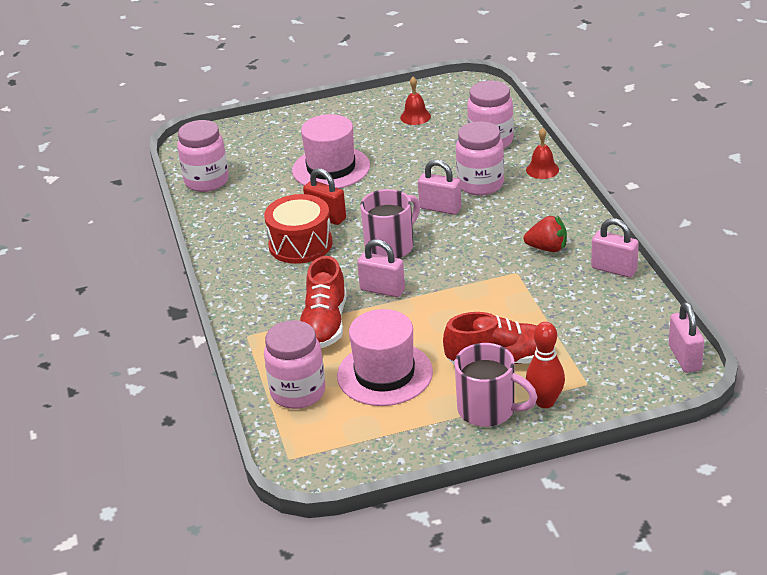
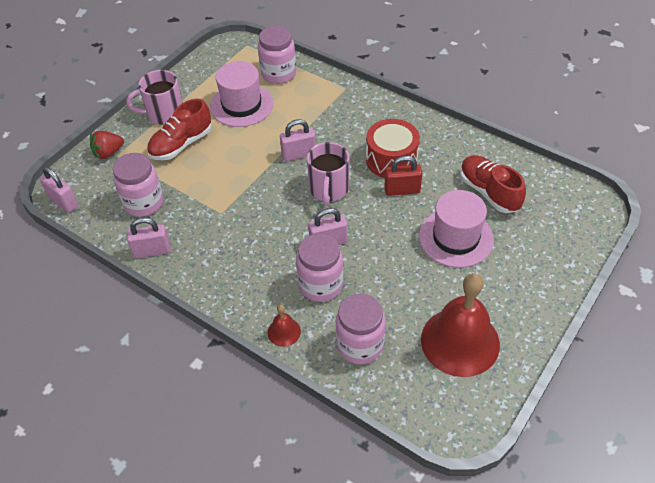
camera: 140 degrees right, 15 degrees up
pink jar [177,120,229,192] -> pink jar moved to [113,153,163,217]
red shoe [300,256,347,348] -> red shoe moved to [460,155,526,213]
red bell [400,77,431,125] -> red bell [421,273,500,377], size x2.31
red strawberry [524,215,567,252] -> red strawberry moved to [90,131,124,159]
red bowling pin [526,322,565,408] -> none

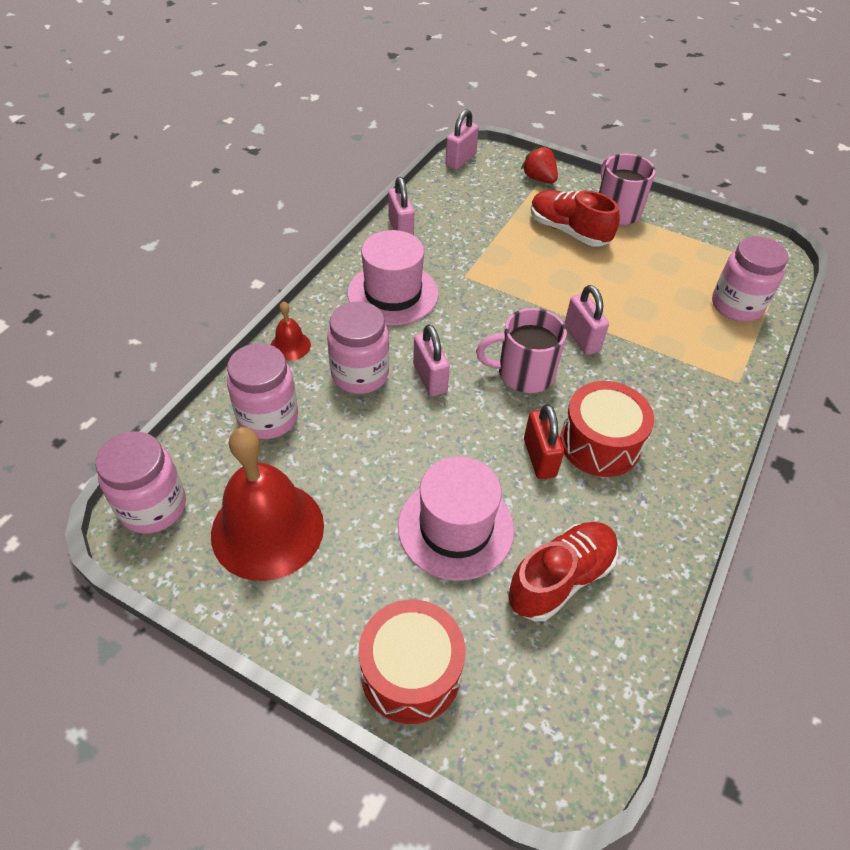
camera: 80 degrees right, 0 degrees up
pink jar [113,153,163,217] -> pink jar moved to [95,431,186,534]
pink hat [210,61,273,127] -> pink hat moved to [347,230,439,325]
none -> red drum [358,599,466,724]

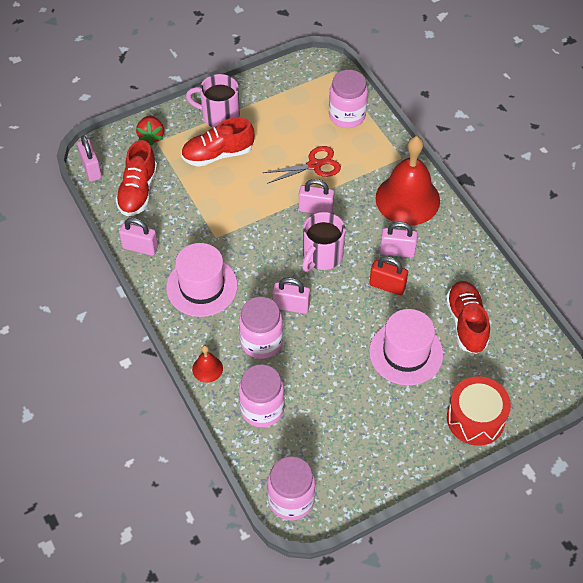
camera: 55 degrees left, 5 degrees up
red bell [211,427,324,581] -> red bell moved to [375,136,440,225]
red strawberry [521,145,558,183] -> red strawberry turned 90 degrees counterclockwise [136,115,164,145]
red drum [560,381,654,477] -> pink padlock [380,222,418,258]
none -> red shoe [115,140,157,216]
none -> red scissors [263,146,341,184]

